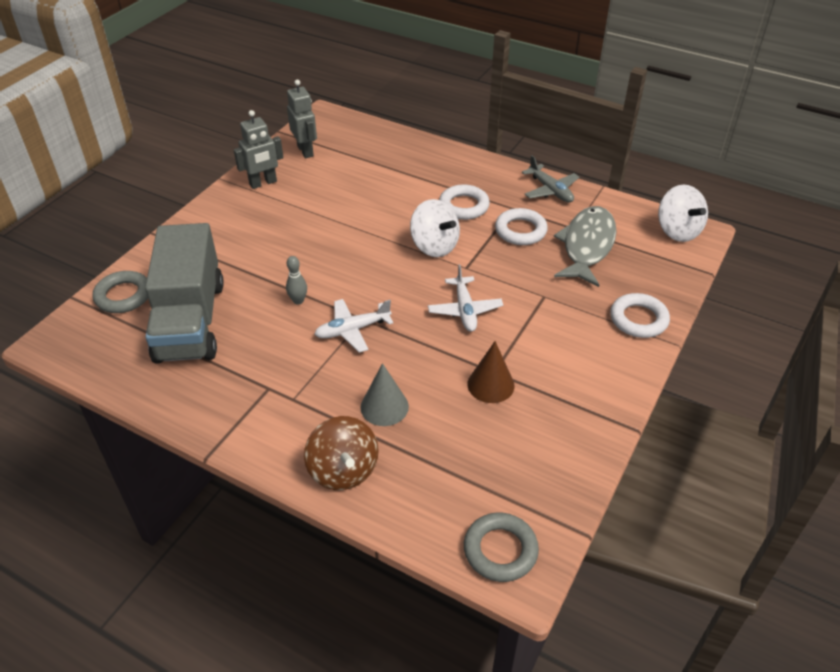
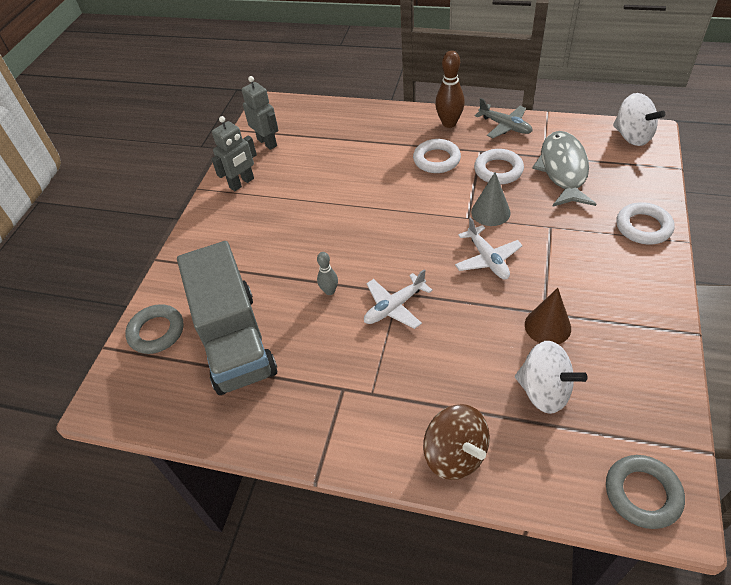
camera: 10 degrees left, 5 degrees up
grey cone [361,363,409,426] -> grey cone moved to [471,172,511,226]
white spinning top [410,199,460,257] -> white spinning top moved to [515,341,588,414]
none -> brown bowling pin [435,51,465,128]

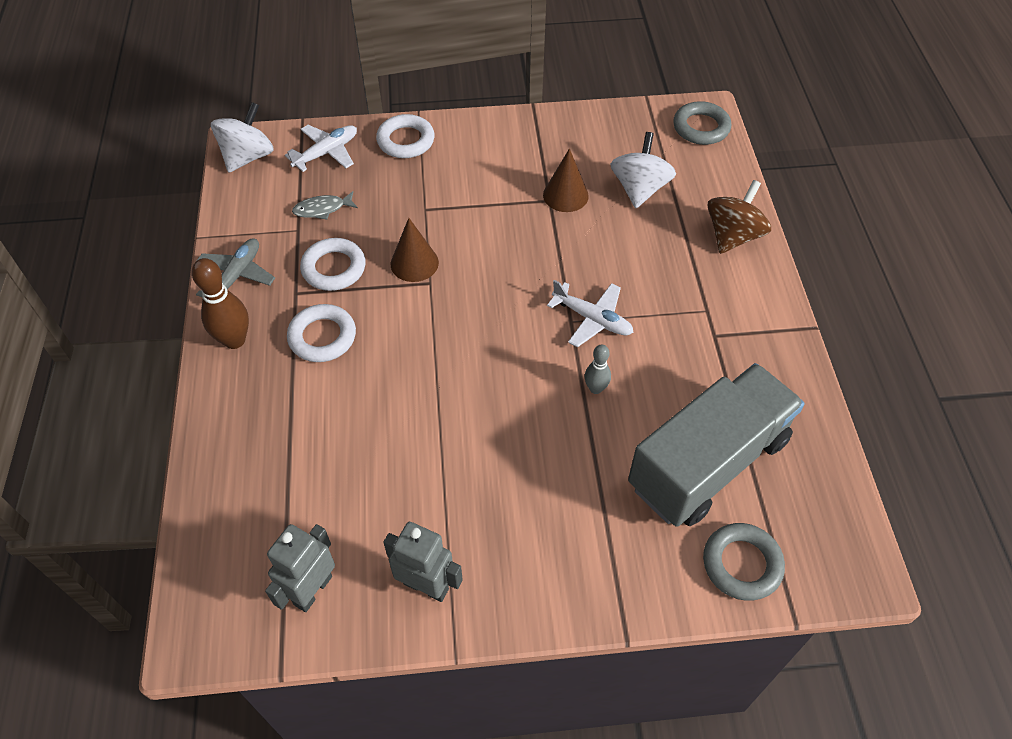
camera: 115 degrees left, 5 degrees up
white plane [455,217,523,279] -> white plane moved to [285,125,357,172]
grey cone [471,172,511,226] -> brown cone [391,218,439,282]
grey fish [532,131,596,207] -> grey fish [292,191,358,220], size x0.47

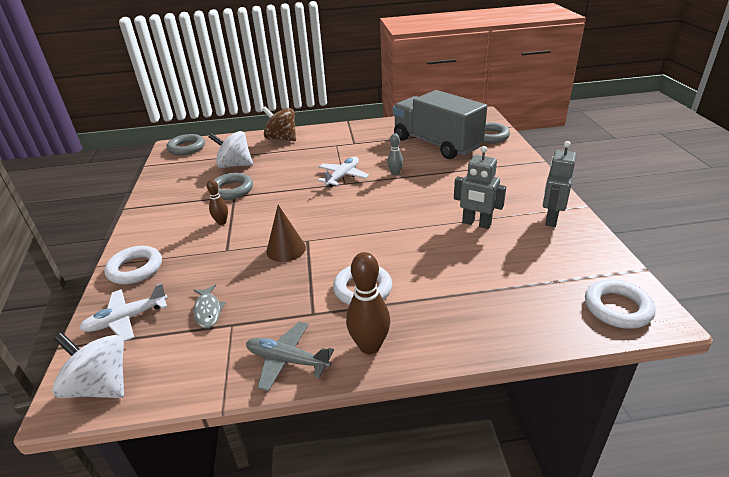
camera: 90 degrees left, 20 degrees down
grey robot [265,524,335,612] -> grey robot moved to [454,146,506,229]
white plane [285,125,357,172] -> white plane turned 75 degrees counterclockwise [79,283,168,342]
white ring [300,238,366,291] -> white ring moved to [585,280,655,329]
brown cone [543,148,589,212] -> grey ring [214,173,253,200]
none -> brown bowling pin [207,180,228,225]

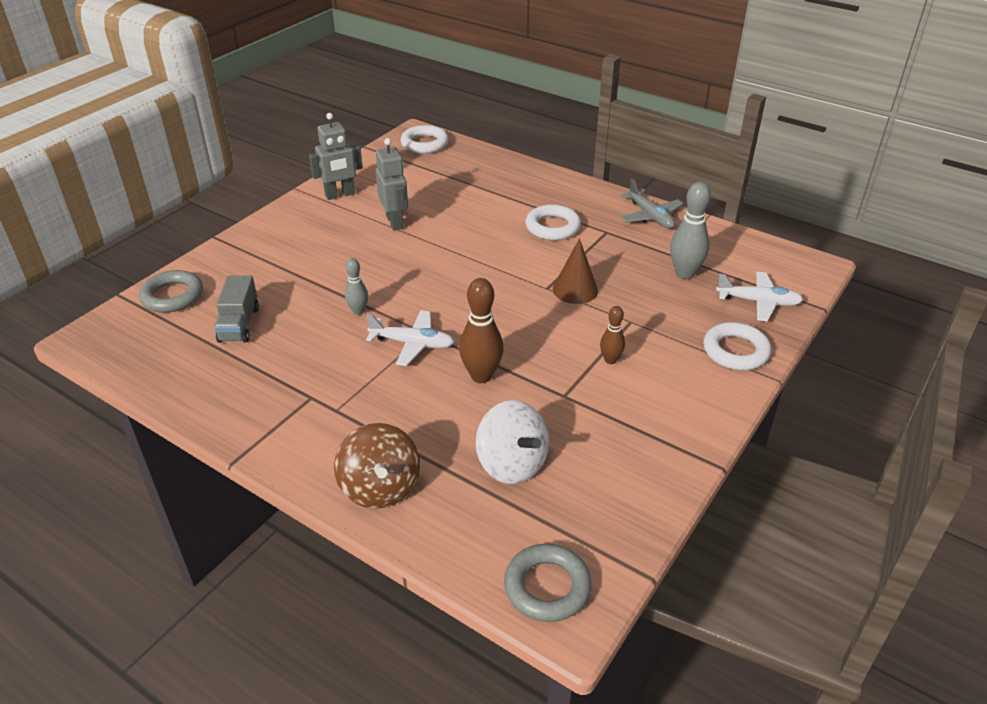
camera: 140 degrees left, 5 degrees up
white spinning top [52,333,124,398] -> none
grey fish [193,284,226,328] -> grey bowling pin [670,182,711,279]
grey ring [214,173,253,200] -> none
white plane [318,157,369,187] -> white plane turned 150 degrees counterclockwise [366,310,454,366]
brown bowling pin [346,252,390,354] -> brown bowling pin moved to [459,278,504,383]
grey truck [393,90,487,159] -> grey truck [214,276,259,343], size x0.47

